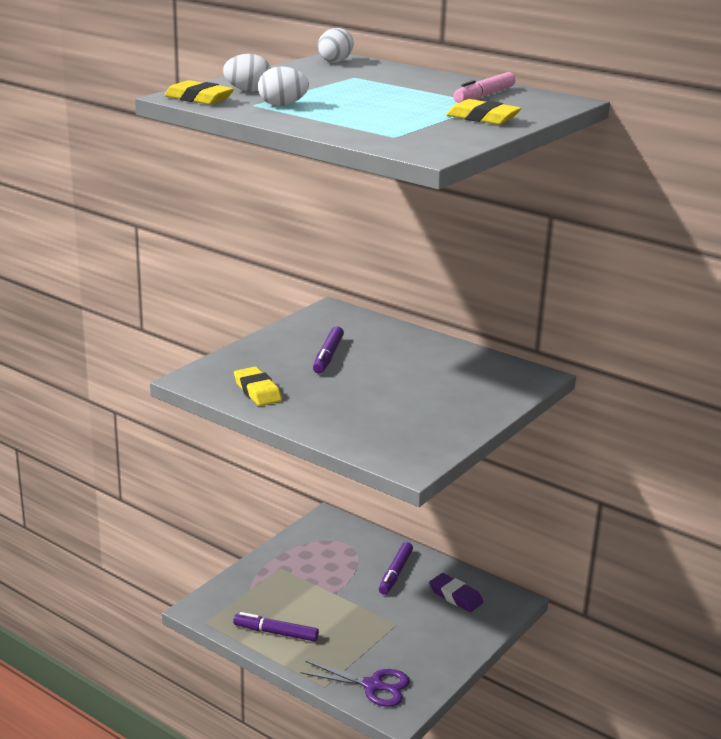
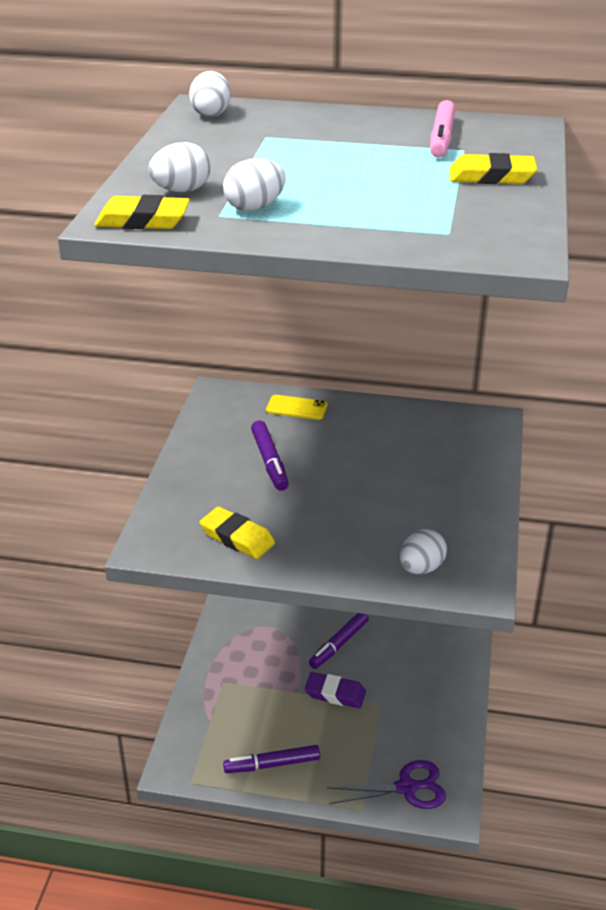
camera: 25 degrees left, 10 degrees up
purple marker [379,542,413,595] -> purple marker turned 45 degrees clockwise [309,613,369,669]
purple eraser [429,573,483,612] -> purple eraser moved to [305,672,366,708]
none -> yellow phone [266,395,327,420]
none -> white egg [400,529,447,574]

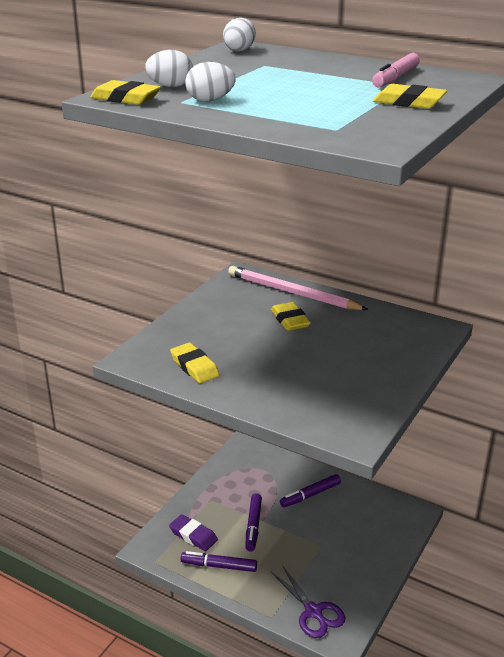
camera: 20 degrees right, 5 degrees down
purple marker [251,420,289,491] -> purple marker moved to [245,493,262,551]
yellow phone [266,395,327,420] -> pink pencil [228,266,368,310]
purple eraser [305,672,366,708] -> purple eraser moved to [169,514,218,551]
purple scissors [326,760,446,809] -> purple scissors turned 45 degrees clockwise [271,565,346,638]
white egg [400,529,447,574] -> none
none -> yellow eraser [271,302,311,331]

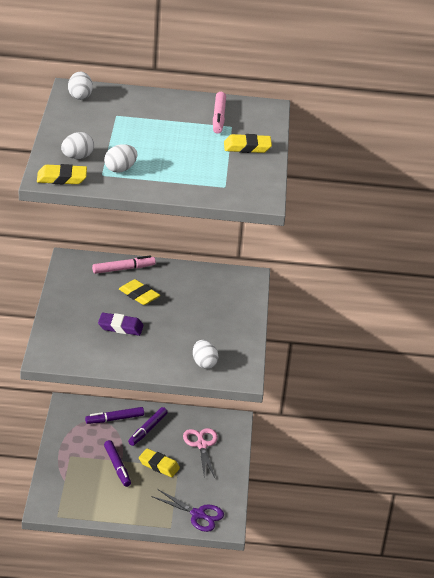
camera: 30 degrees left, 5 degrees up
purple eraser [169,514,218,551] -> purple eraser moved to [98,313,144,336]
yellow eraser [170,343,220,384] -> yellow eraser moved to [139,448,180,477]
purple marker [181,551,257,572] -> purple marker moved to [85,407,144,424]
pink pencil [228,266,368,310] -> pink marker [92,255,156,274]
none -> pink scissors [183,428,218,478]
none -> white egg [193,340,218,369]

